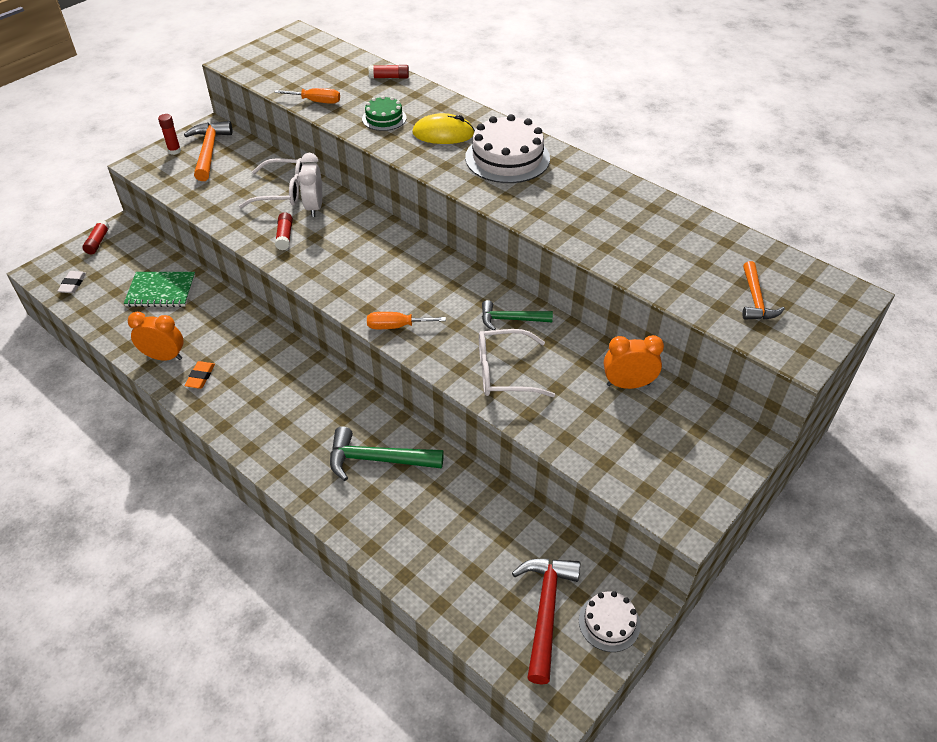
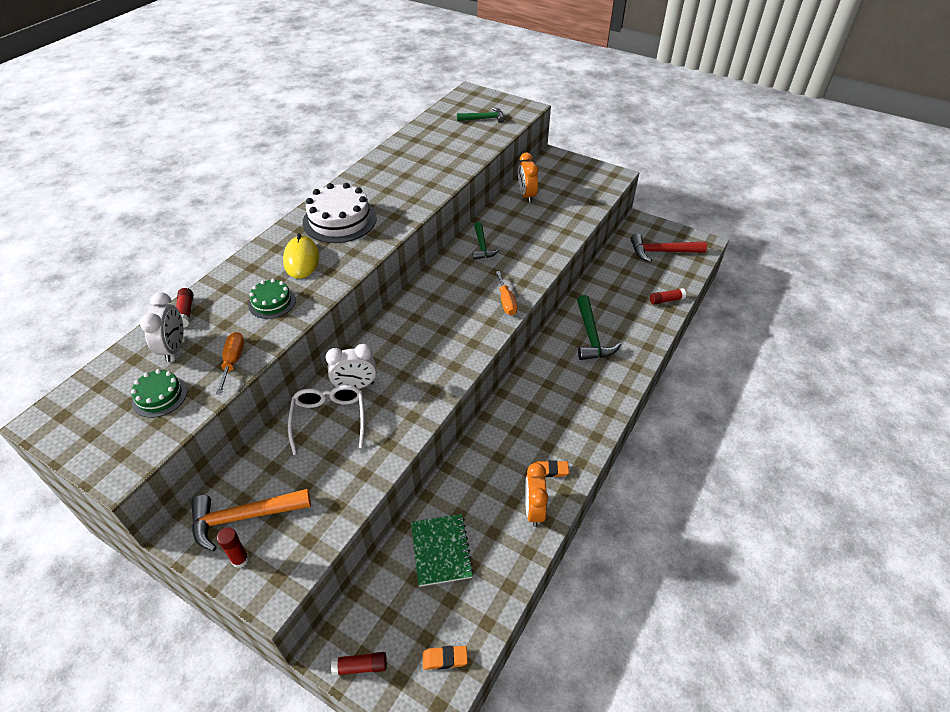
camera: 100 degrees left, 0 degrees up
white eraser [58,271,86,293] -> orange eraser [423,646,468,670]
red glue stick [275,212,293,250] -> red glue stick moved to [650,288,686,305]
white glasses [479,329,555,397] -> none
white cake [579,591,640,652] -> none
orange hammer [742,261,785,320] -> green hammer [457,108,505,123]
none -> green cake [131,369,187,418]
none -> white clock [140,292,183,362]

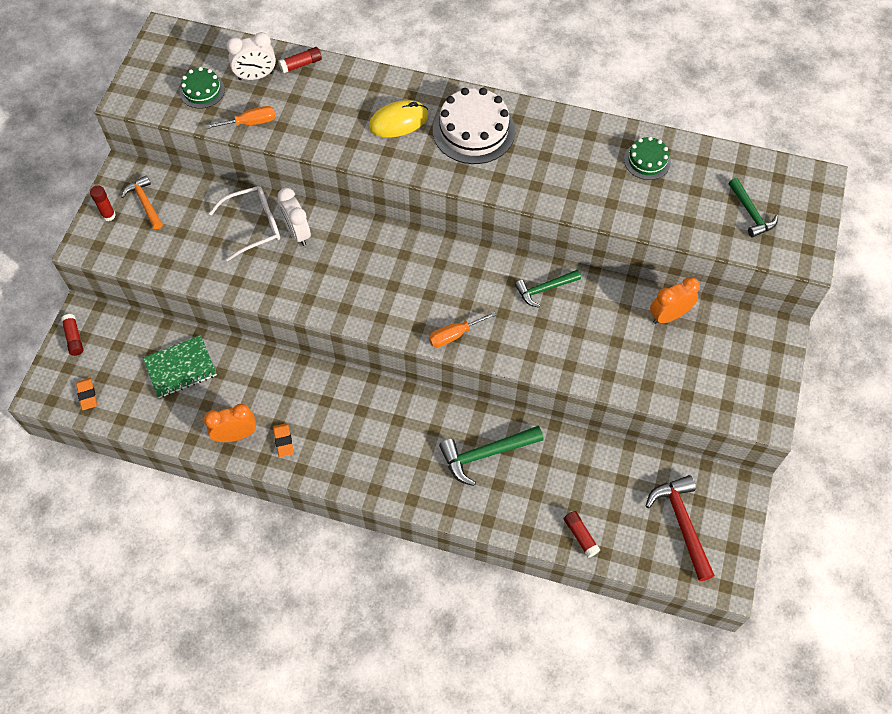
camera: 75 degrees right, 15 degrees up
orange hammer [191,489,311,551] -> orange hammer [121,175,163,229], size x0.65
green cake [248,279,296,319] -> green cake moved to [624,136,671,180]

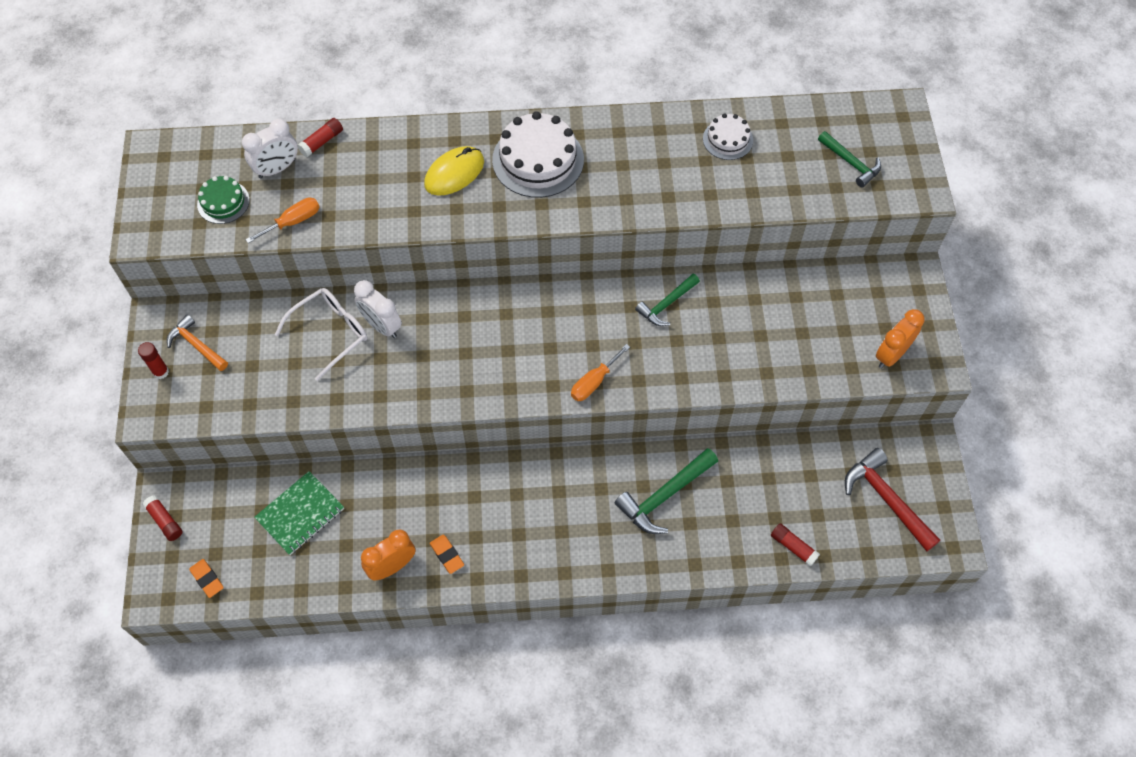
camera: 20 degrees left, 0 degrees up
green cake [624,136,671,180] -> white cake [703,114,753,160]
orange clock [650,277,700,324] -> orange clock moved to [876,309,925,369]

